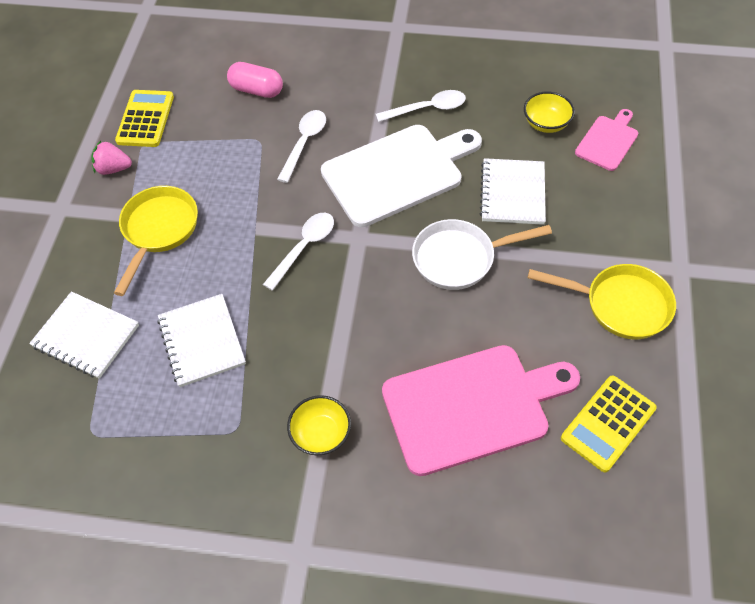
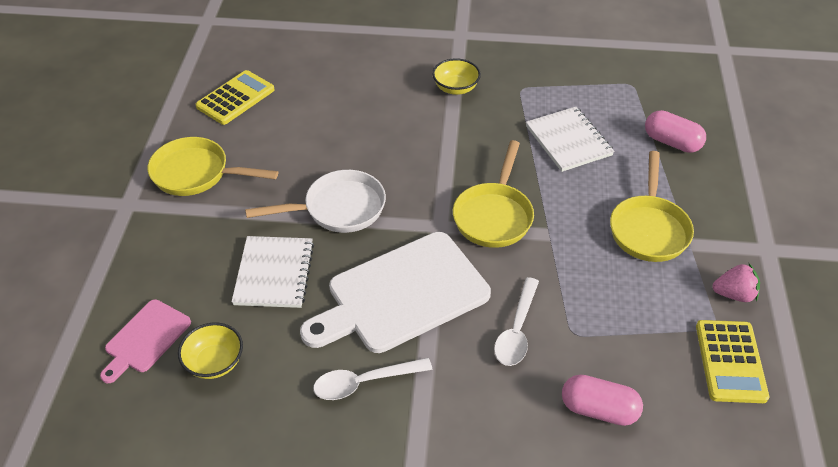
camera: 175 degrees right, 10 degrees down
white notebook [29,291,139,379] -> pink capsule [645,110,706,153]
white spoon [263,213,334,291] -> yellow pan [453,140,534,248]
pink cutting board [382,345,580,476] -> none

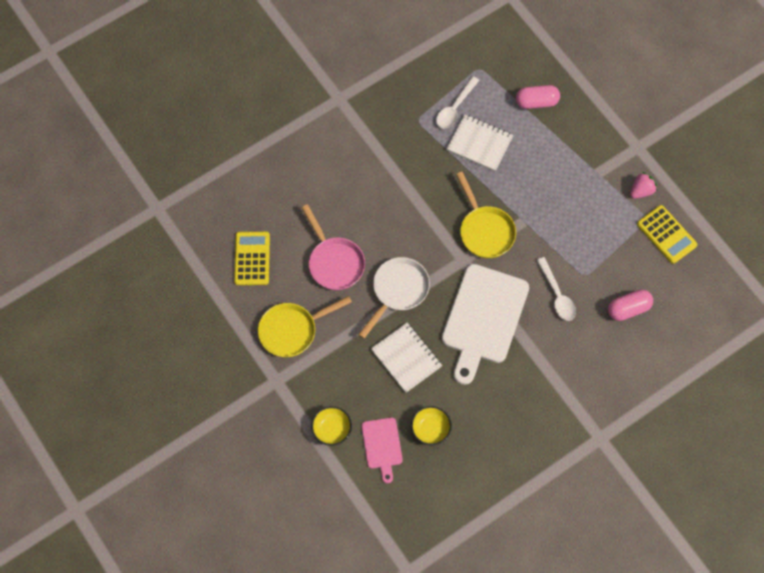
camera: 40 degrees left, 20 degrees up
white spoon [313,358,433,400] -> white spoon moved to [436,76,480,129]
yellow bowl [432,58,481,95] -> yellow bowl moved to [311,406,352,446]
yellow pan [610,151,694,262] -> none
none -> pink pan [302,204,365,290]

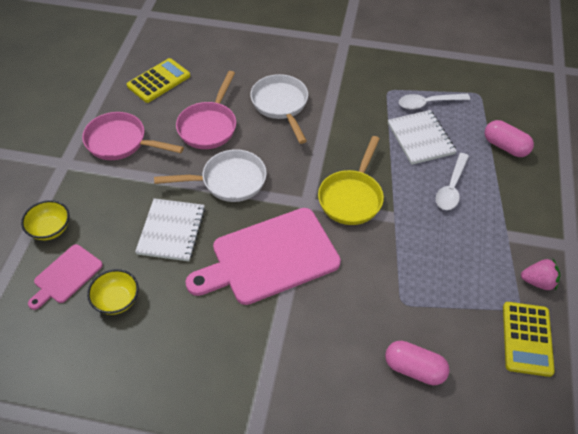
camera: 45 degrees right, 15 degrees down
yellow pan [258,296,352,357] -> pink pan [82,112,184,160]
white cutting board [442,264,529,385] -> pink cutting board [185,208,341,305]
white spoon [536,257,576,321] -> white spoon moved to [436,153,469,210]
none -> white pan [250,74,308,144]

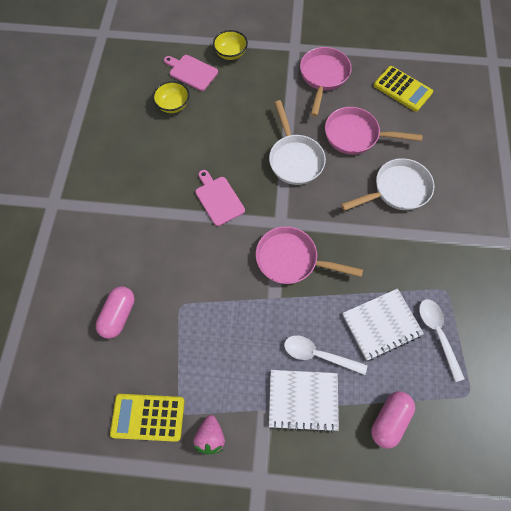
camera: 85 degrees right, 15 degrees up
white notebook [135,198,206,261] -> white notebook moved to [269,370,339,433]
pink cutting board [185,208,341,305] -> pink cutting board [195,170,245,226], size x0.51
yellow pan [318,136,384,225] -> pink pan [256,226,363,284]

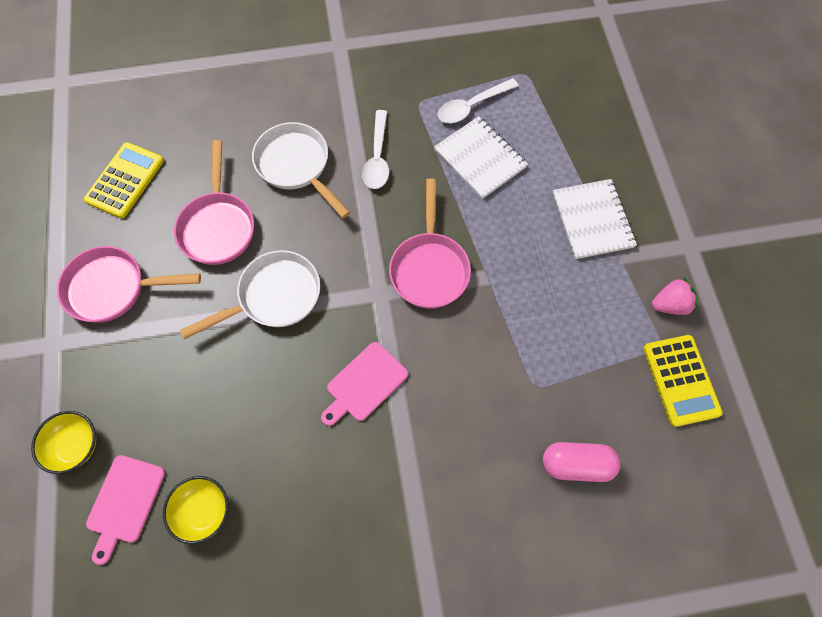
camera: 105 degrees left, 0 degrees up
white spoon [284,335,367,375] -> white spoon moved to [362,110,389,189]
pink capsule [371,391,415,449] -> none

